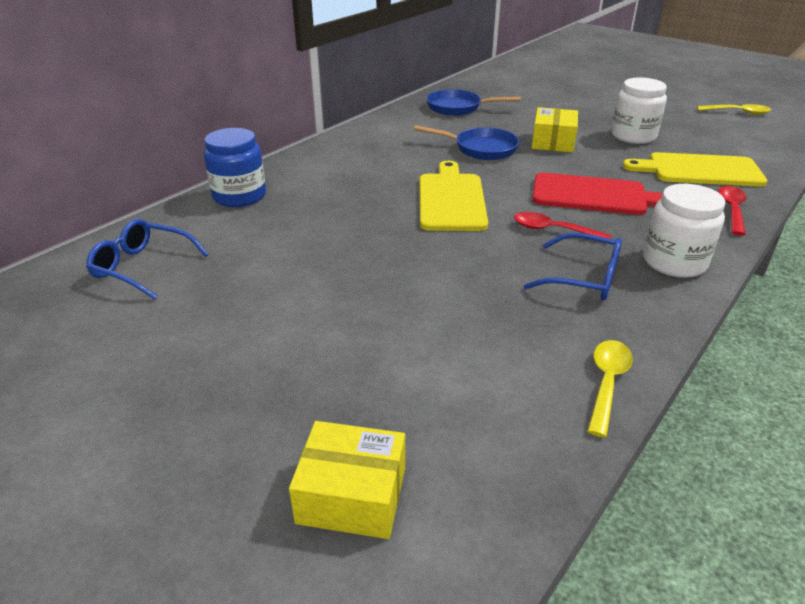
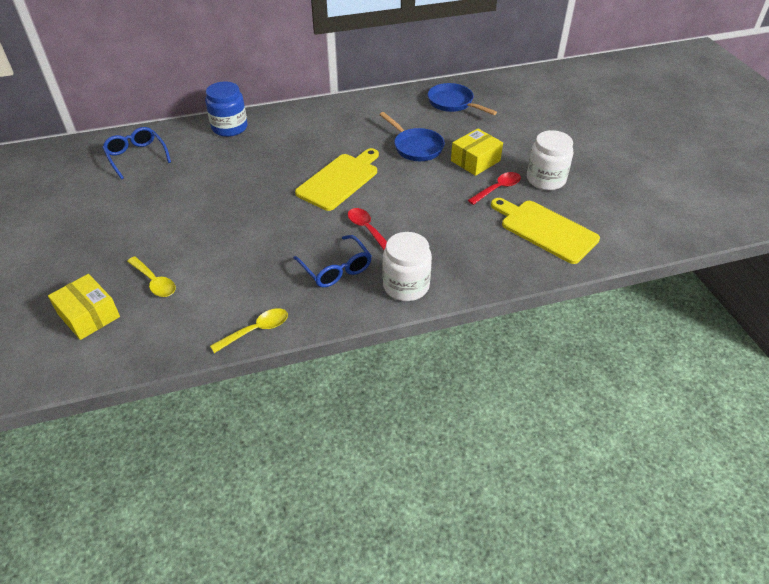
camera: 35 degrees right, 10 degrees up
red cutting board [532,173,663,215] -> none
yellow spoon [697,104,771,115] -> yellow spoon moved to [127,256,176,297]
red spoon [718,186,746,236] -> red spoon moved to [468,172,521,205]

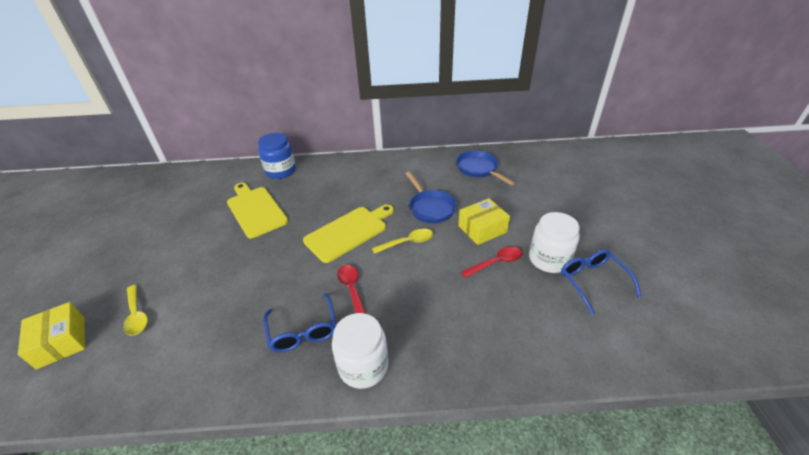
camera: 15 degrees right, 5 degrees down
blue glasses [102,127,171,179] -> blue glasses moved to [561,249,641,315]
yellow spoon [210,308,288,353] -> yellow spoon moved to [372,229,433,254]
yellow cutting board [491,198,600,264] -> yellow cutting board moved to [227,183,288,238]

